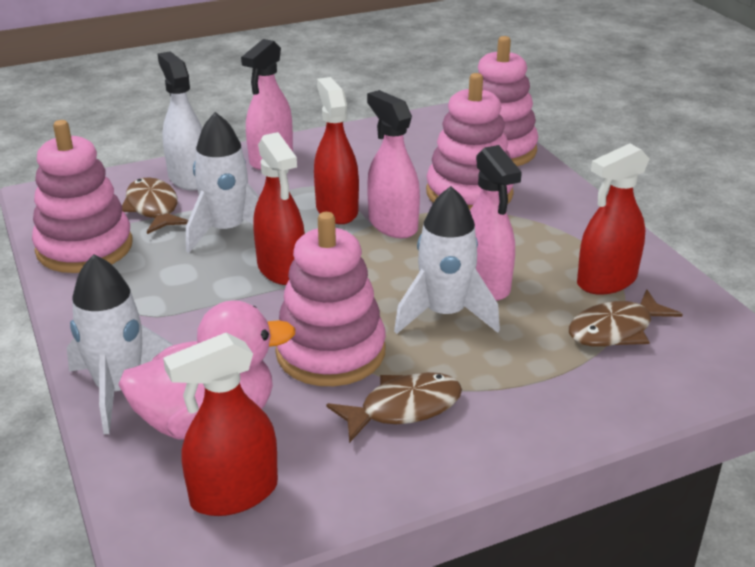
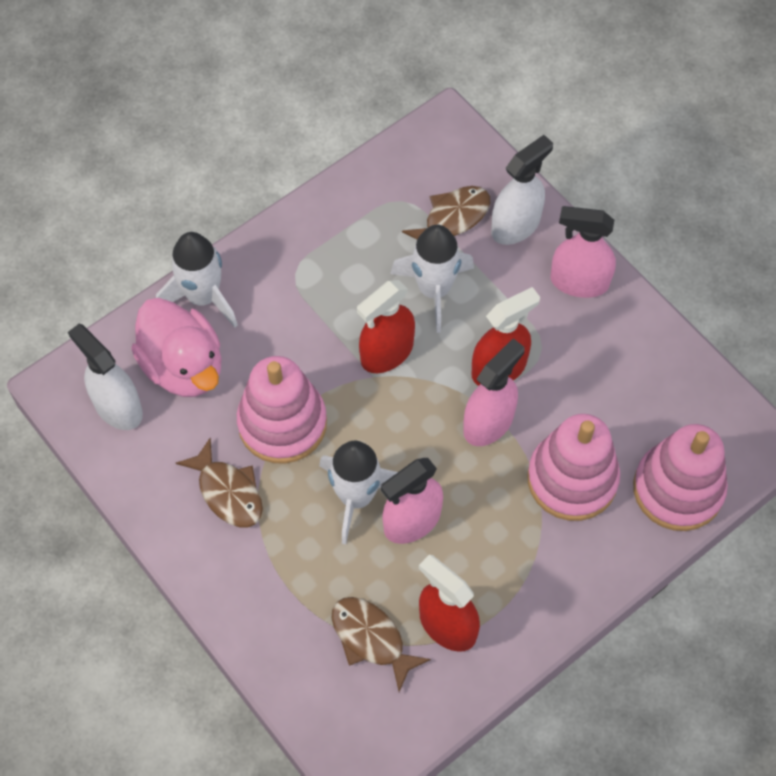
camera: 75 degrees right, 30 degrees up
pink stacking toy [32,120,133,273] -> none
red spray bottle [163,333,278,516] -> white spray bottle [68,324,143,430]

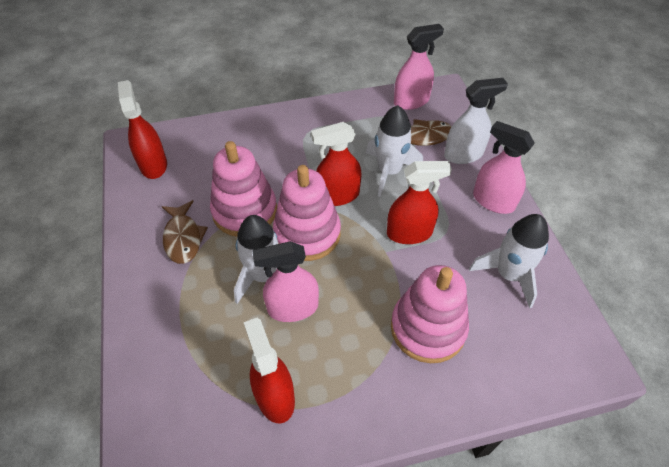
camera: 25 degrees right, 10 degrees down
white spray bottle [68,324,143,430] -> red spray bottle [118,80,167,179]
pink duck [131,298,222,397] -> none
white rocket [156,232,238,328] -> white rocket moved to [469,214,549,308]
brown fish [332,597,431,692] -> none
pink spray bottle [463,338,524,446] -> pink spray bottle moved to [394,24,444,110]
pink stacking toy [633,424,728,531] -> pink stacking toy moved to [273,165,341,261]

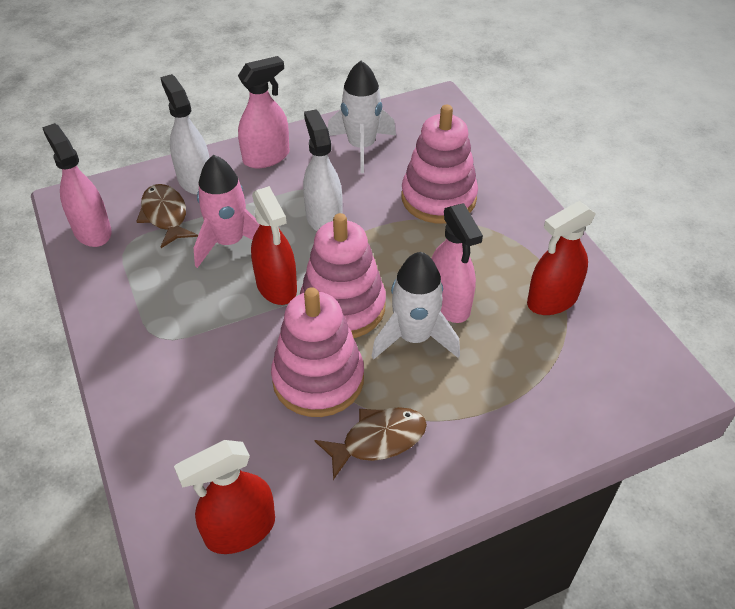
camera: 100 degrees left, 5 degrees down
white rocket [366,105,423,197] -> pink rocket [194,155,260,268]
red spray bottle [387,161,452,244] -> white spray bottle [303,110,343,231]
pink spray bottle [473,121,535,214] -> pink spray bottle turned 150 degrees counterclockwise [238,56,289,168]

